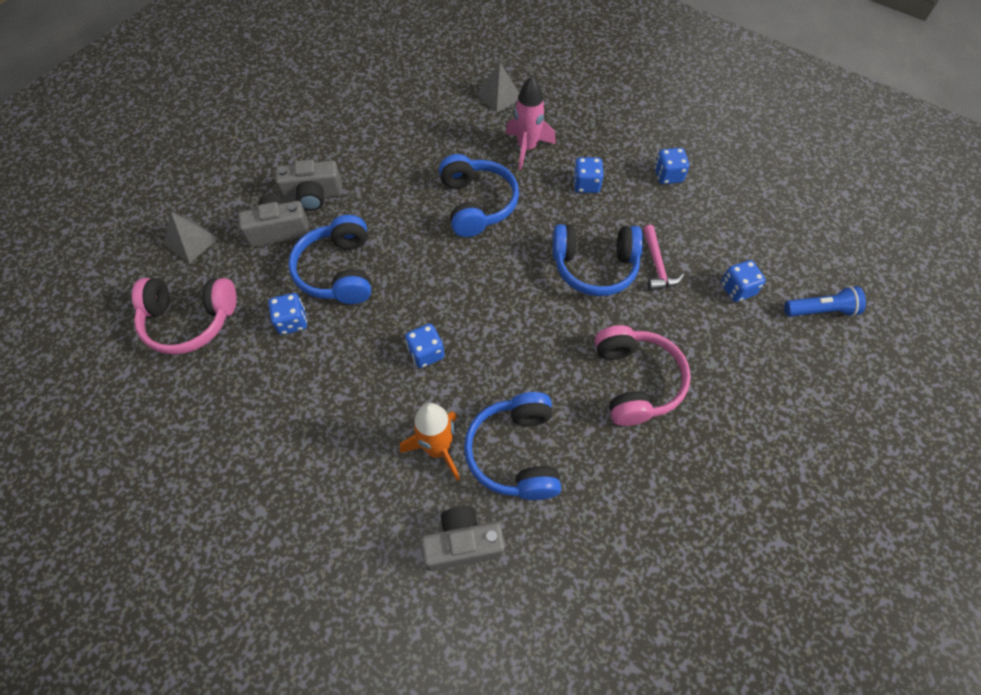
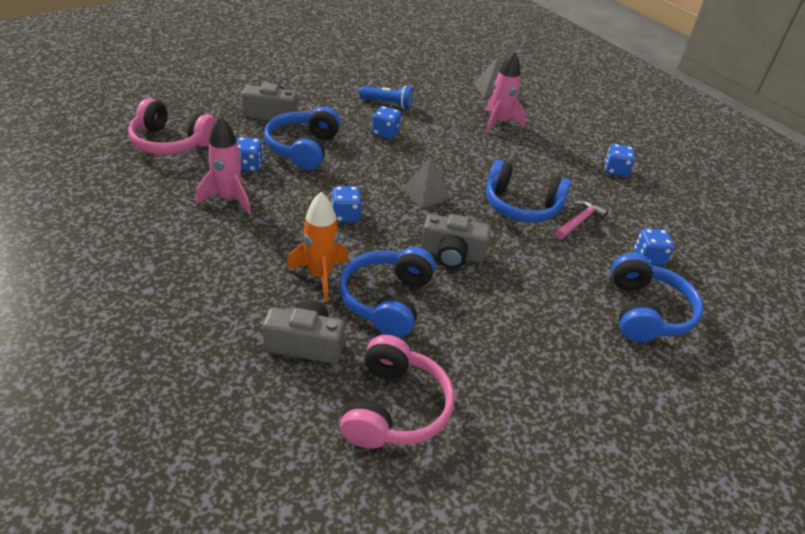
camera: 15 degrees right, 20 degrees down
grey pyramid [164,212,218,263] -> grey pyramid moved to [402,157,451,208]
grey camera [276,159,342,211] -> grey camera moved to [421,214,490,268]
blue headphones [439,154,519,237] -> blue headphones moved to [611,253,703,342]
blue dice [573,157,604,193] -> blue dice moved to [372,106,401,139]
pink headphones [595,325,691,426] -> pink headphones moved to [340,335,454,449]
pink hammer [643,225,684,291] -> pink hammer turned 150 degrees counterclockwise [555,200,608,240]
blue flashlight [784,286,866,317] -> blue flashlight moved to [359,85,413,109]
none -> pink rocket [196,116,251,214]

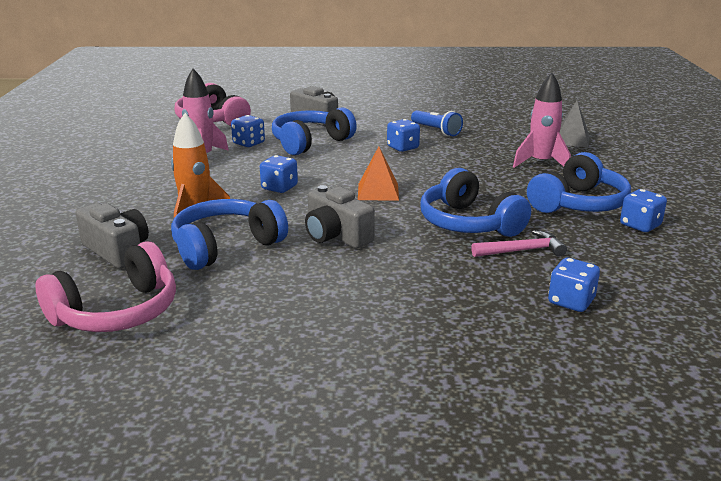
camera: 40 degrees right, 15 degrees down
grey pyramid [402,157,451,208] -> orange pyramid [358,146,399,201]
blue headphones [611,253,703,342] -> blue headphones moved to [527,152,631,213]

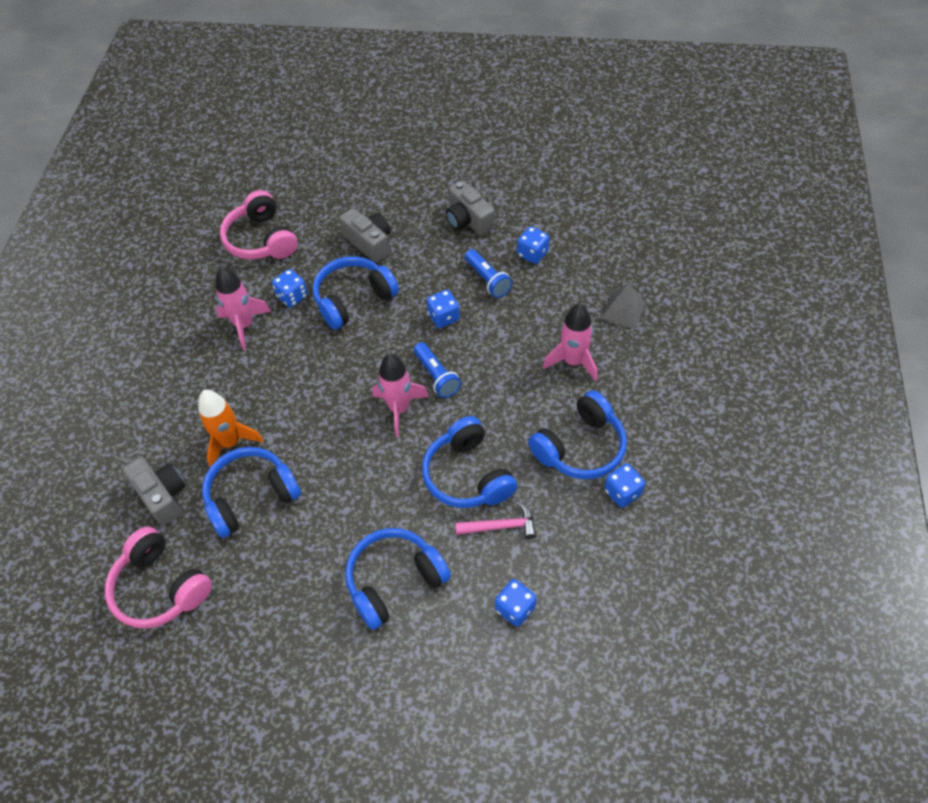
camera: 10 degrees right, 30 degrees up
pink headphones [36,241,176,332] -> pink headphones turned 75 degrees clockwise [105,527,212,628]
blue dice [260,155,298,193] -> blue dice moved to [517,226,549,264]
grey camera [305,185,375,248] -> grey camera moved to [446,180,495,236]
orange pyramid [358,146,399,201] -> pink rocket [372,354,429,437]
none -> blue headphones [345,528,451,630]
none -> blue flashlight [414,342,461,398]

